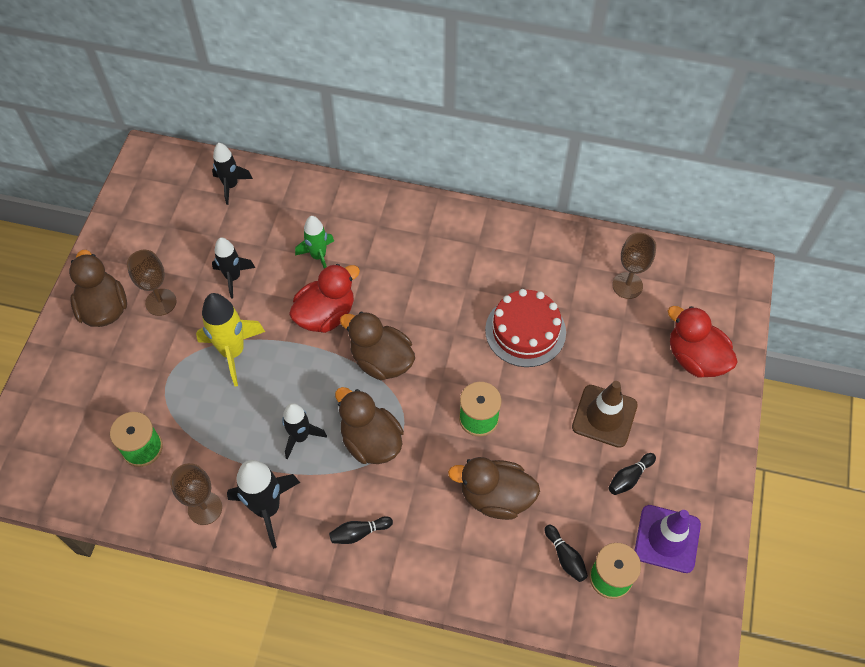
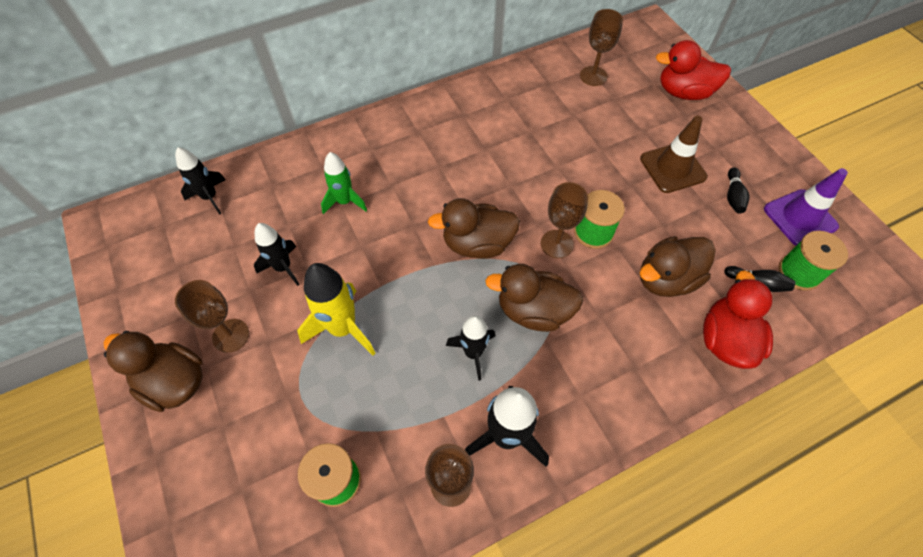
camera: 40 degrees left, 0 degrees up
red duck [289,264,360,333] -> red duck moved to [703,270,773,369]
black bowling pin [329,516,393,544] -> none
red cake [485,289,566,367] -> none
none -> brown goblet [541,182,588,258]

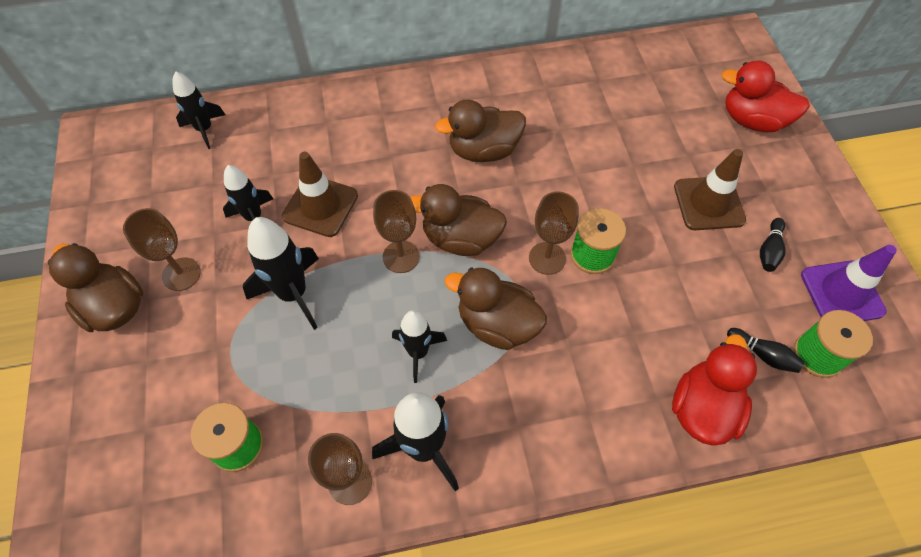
camera: 15 degrees right, 0 degrees up
yellow rocket [297,263,376,356] -> black rocket [243,217,319,330]
green rocket [321,152,367,214] -> none
brown goblet [580,9,623,86] -> brown goblet moved to [373,190,420,273]
brown duck [640,236,716,297] -> brown duck moved to [435,100,526,162]
none -> brown traffic cone [282,152,358,237]

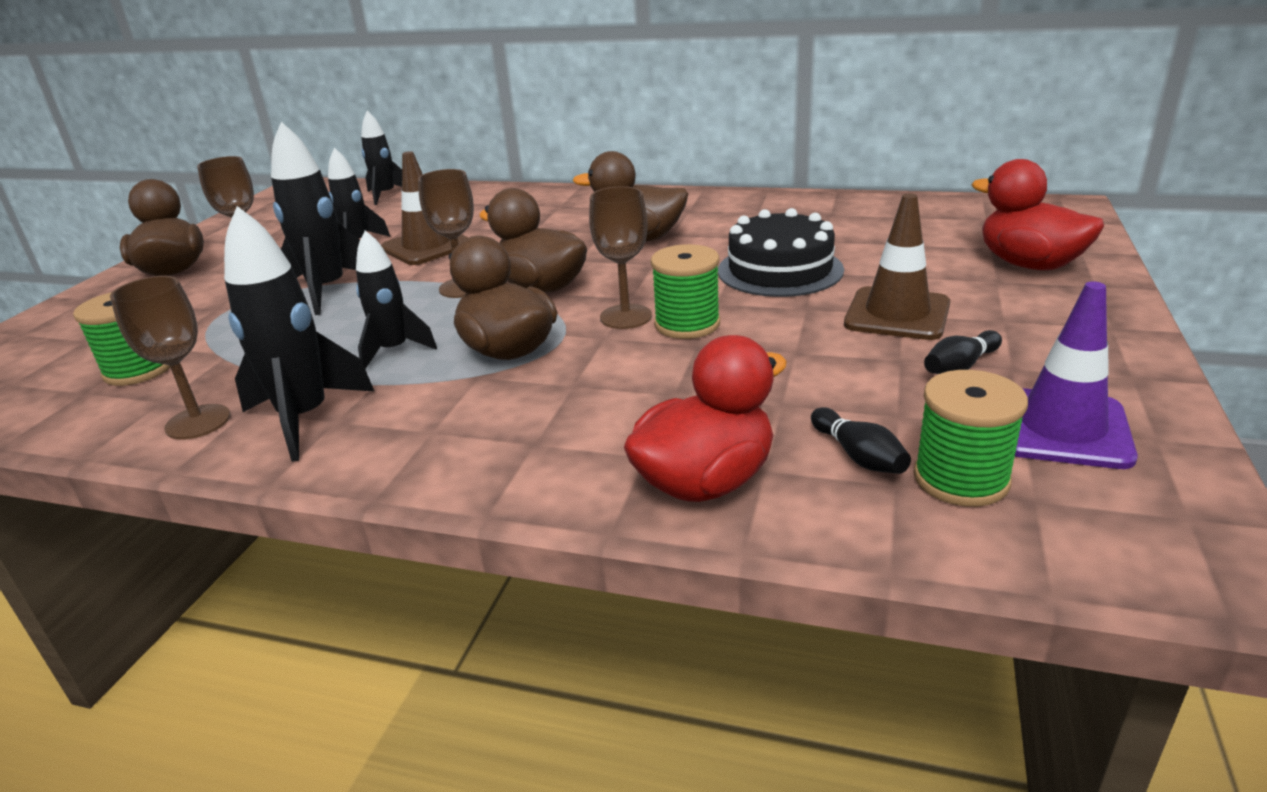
camera: 30 degrees right, 30 degrees down
none -> black cake [718,208,844,297]

